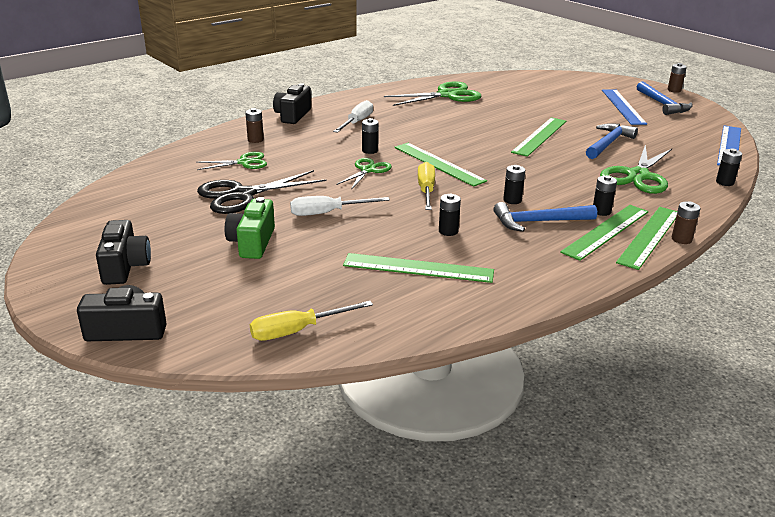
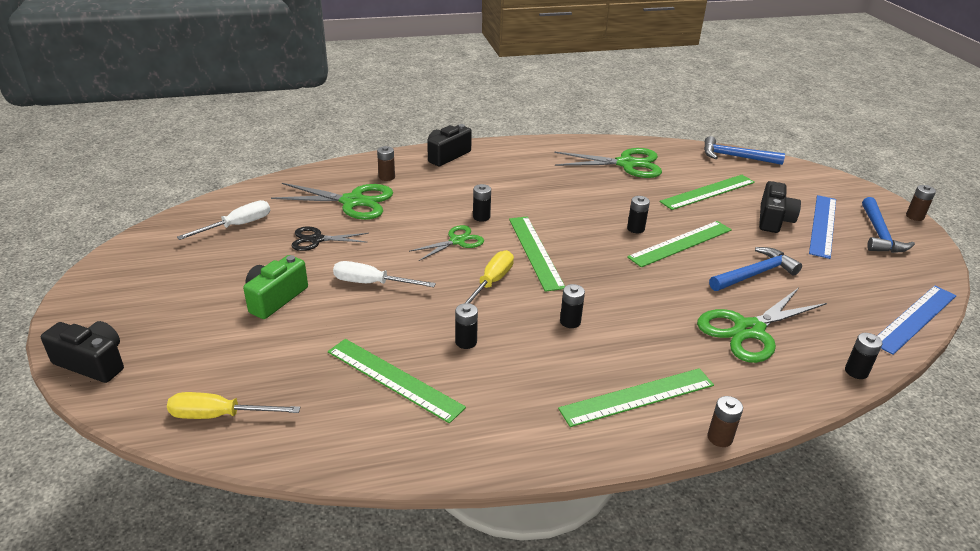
camera: 25 degrees right, 5 degrees up
black camera [96,220,151,285] -> black camera moved to [759,181,801,233]
green scissors [196,152,267,170] -> green scissors [271,183,393,220], size x1.69
black scissors [197,170,327,214] -> black scissors [292,227,369,251], size x0.59
white screwdriver [333,100,373,133] -> white screwdriver moved to [177,200,270,240]
blue hammer [493,202,597,232] -> blue hammer moved to [704,136,785,165]
black battery [593,175,617,216] -> black battery moved to [627,196,650,233]
green ruler [616,207,677,270] -> green ruler moved to [660,175,755,210]

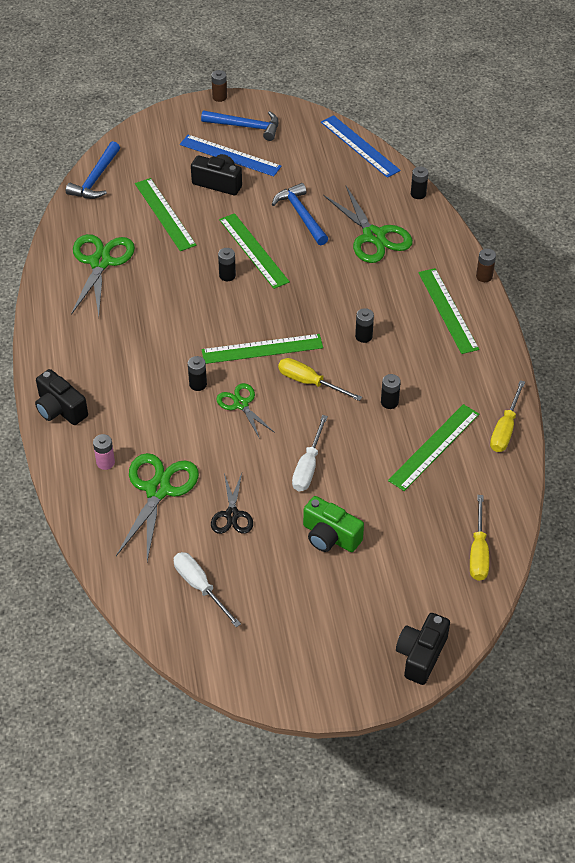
camera: 85 degrees left, 15 degrees up
brown battery [377,146,395,181] -> pink battery [93,434,115,470]
none -> yellow screwdriver [490,380,525,452]

